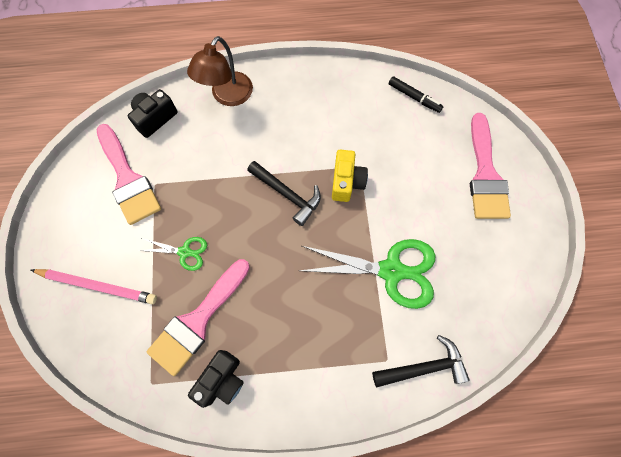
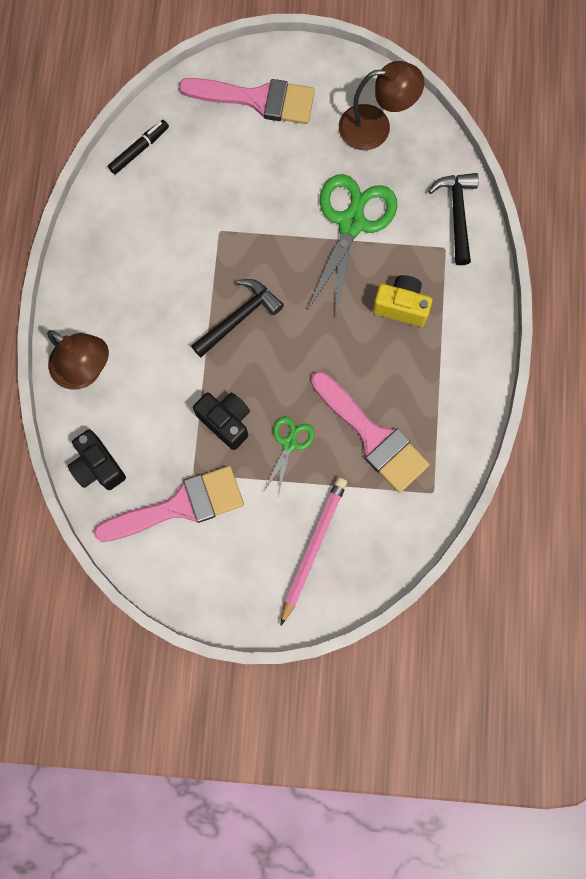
camera: 80 degrees left, 5 degrees up
black camera [188,350,244,408] -> black camera moved to [193,393,250,450]
yellow camera [332,150,368,202] -> yellow camera moved to [372,275,433,327]
none -> brown lamp [339,61,424,150]

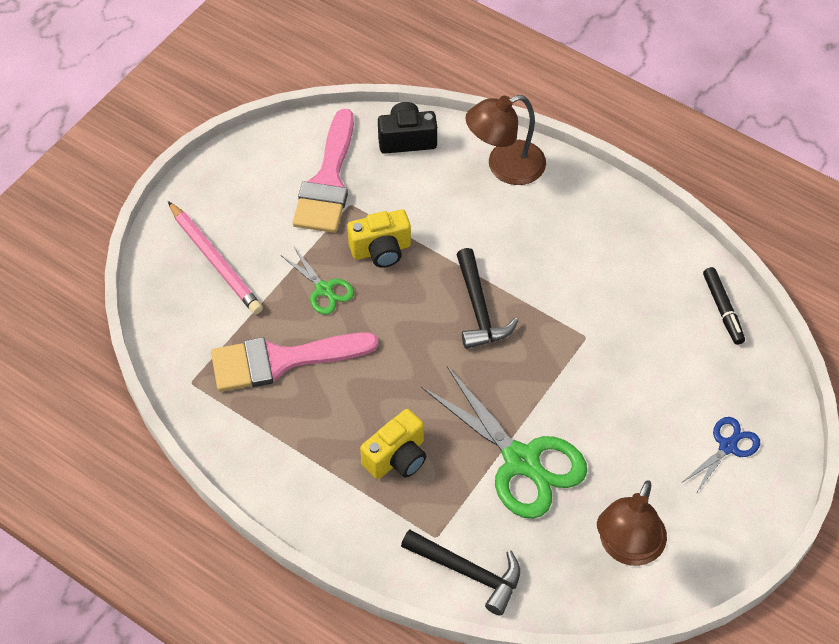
camera: 120 degrees right, 20 degrees down
pink brush [179,78,315,124] -> blue scissors [683,417,760,492]
black camera [193,393,250,450] -> yellow camera [347,209,411,268]

